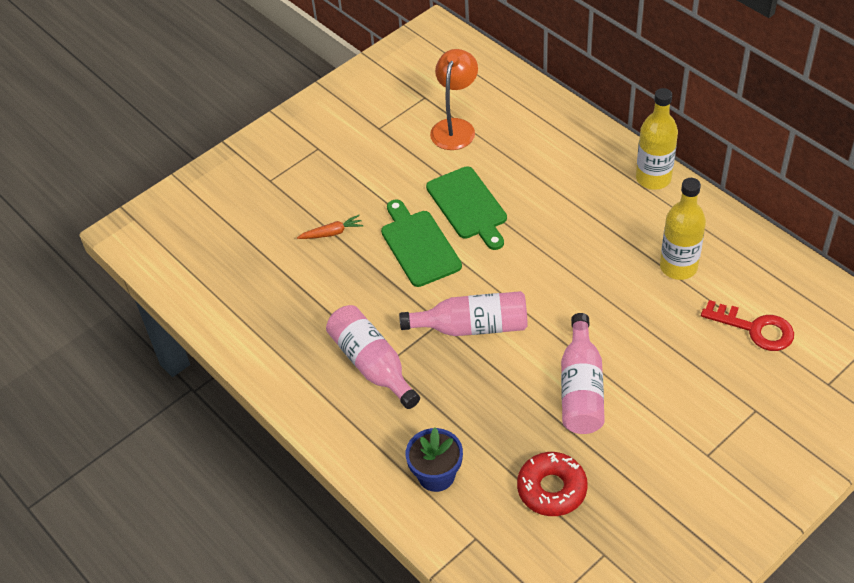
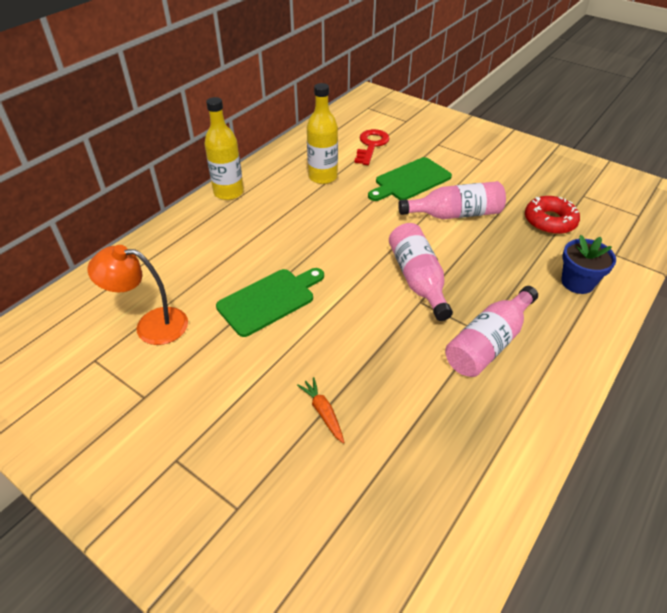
camera: 105 degrees left, 5 degrees down
green cutting board [381,199,462,287] -> green cutting board moved to [368,157,452,201]

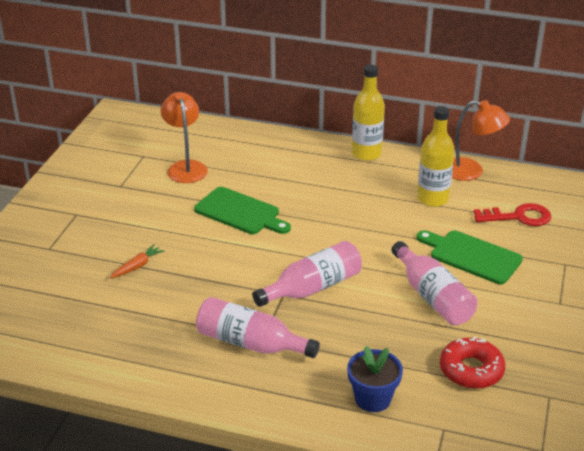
camera: 70 degrees right, 10 degrees down
none -> orange lamp [452,100,510,181]

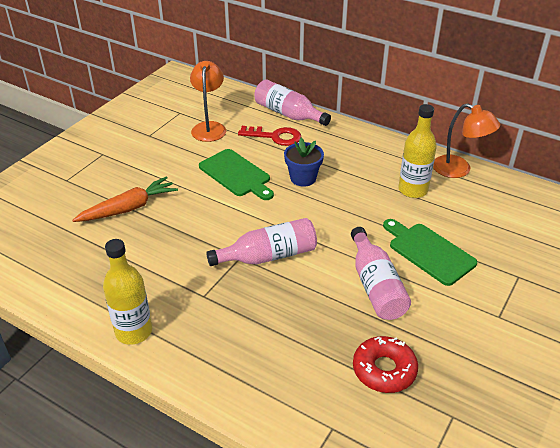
camera: 15 degrees right, 5 degrees up
orange carrot [110,244,164,278] -> orange carrot [72,176,178,222], size x1.87
pink bottle [196,297,320,358] -> pink bottle moved to [254,79,331,126]
blue flower pot [347,346,403,412] -> blue flower pot moved to [284,138,324,186]
yellow bottle [352,65,385,161] -> yellow bottle moved to [103,239,152,345]
red key [474,203,551,226] -> red key moved to [238,126,301,146]

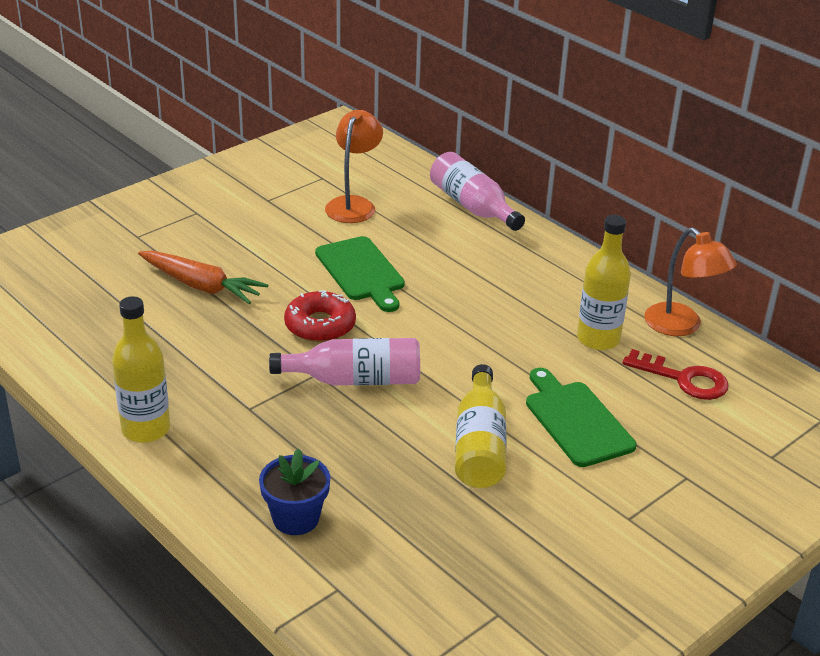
camera: 15 degrees right, 5 degrees down
orange carrot [72,176,178,222] -> orange carrot turned 45 degrees clockwise [138,251,268,304]
red key [238,126,301,146] -> red key moved to [622,349,729,400]
blue flower pot [284,138,324,186] -> blue flower pot moved to [259,448,330,535]
pink bottle [351,227,411,320] -> yellow bottle [455,364,506,488]
red donut [353,336,418,393] -> red donut moved to [284,290,356,342]

